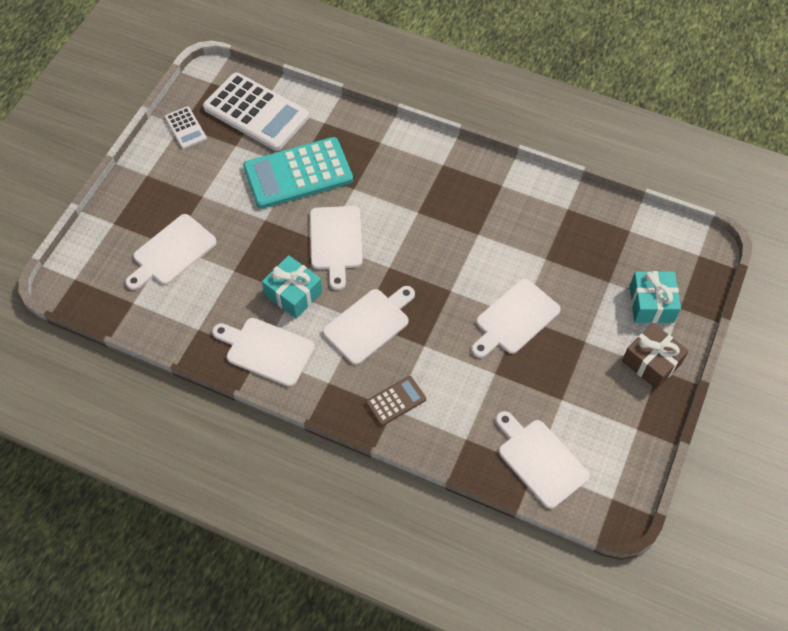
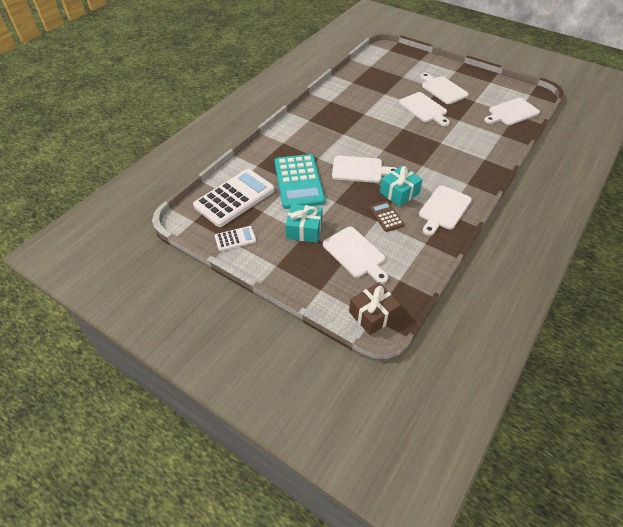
camera: 80 degrees left, 10 degrees down
white cutting board [323,286,415,365] -> white cutting board moved to [420,73,469,104]
brown calculator [366,376,426,426] -> brown calculator moved to [369,201,404,232]
brown gift [622,323,689,389] -> brown gift moved to [349,282,401,335]
turquoise gift [630,271,681,323] -> turquoise gift moved to [285,204,323,243]

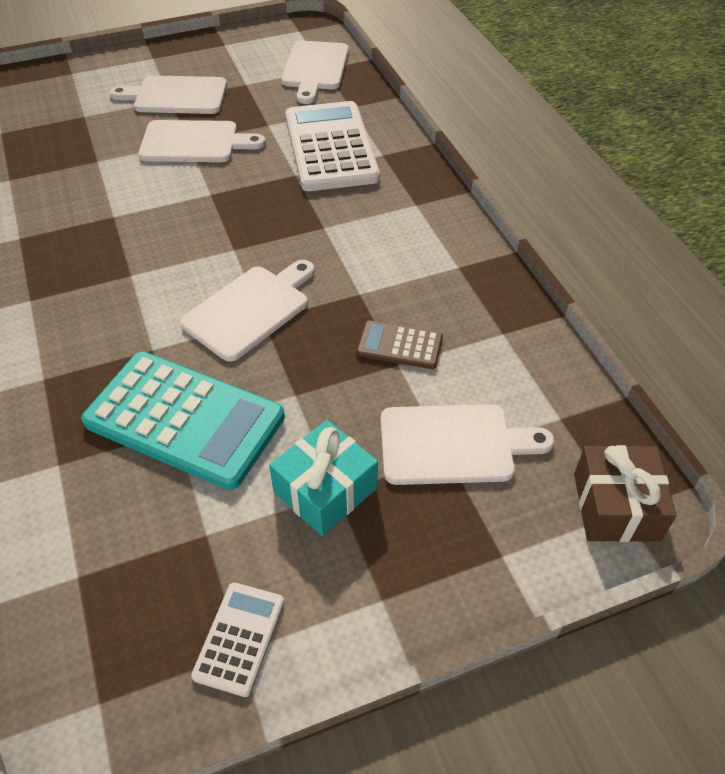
camera: 55 degrees left, 0 degrees up
white calculator [193,169,275,227] -> white calculator moved to [285,101,380,191]
turquoise gift [380,166,423,207] -> none
white cutting board [419,185,472,236] -> none

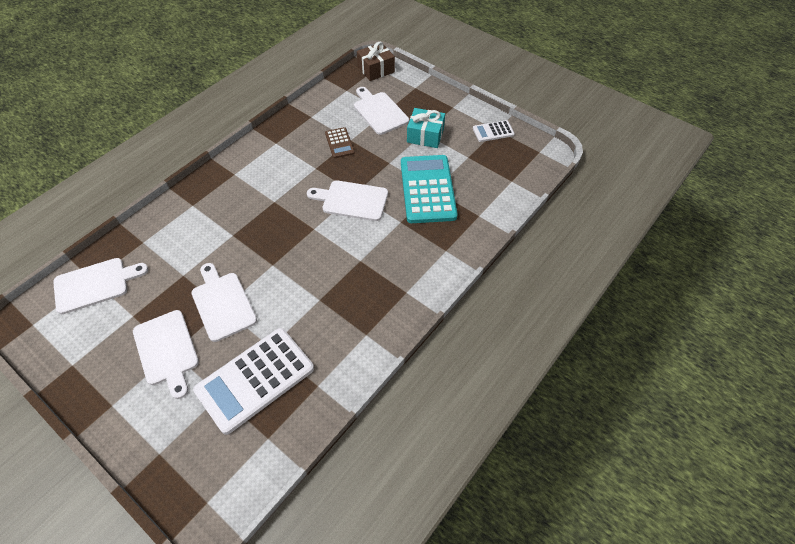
camera: 120 degrees left, 5 degrees up
white calculator [285,101,380,191] -> white calculator moved to [193,328,314,435]

